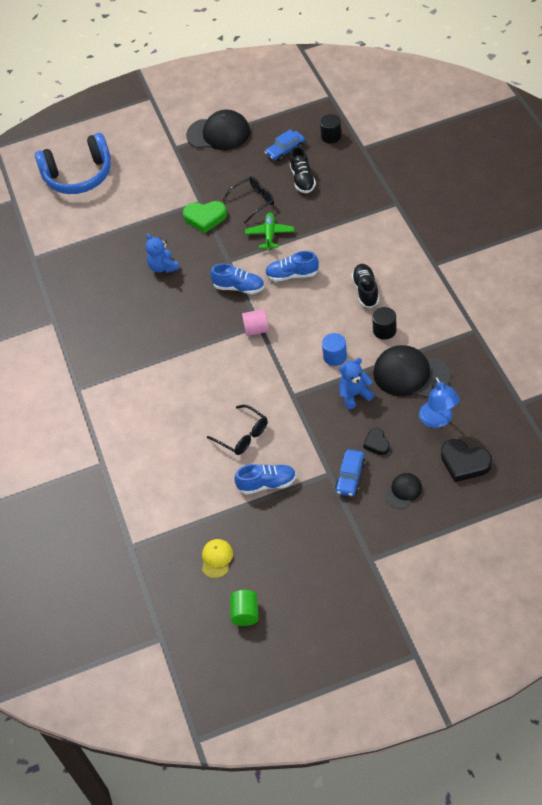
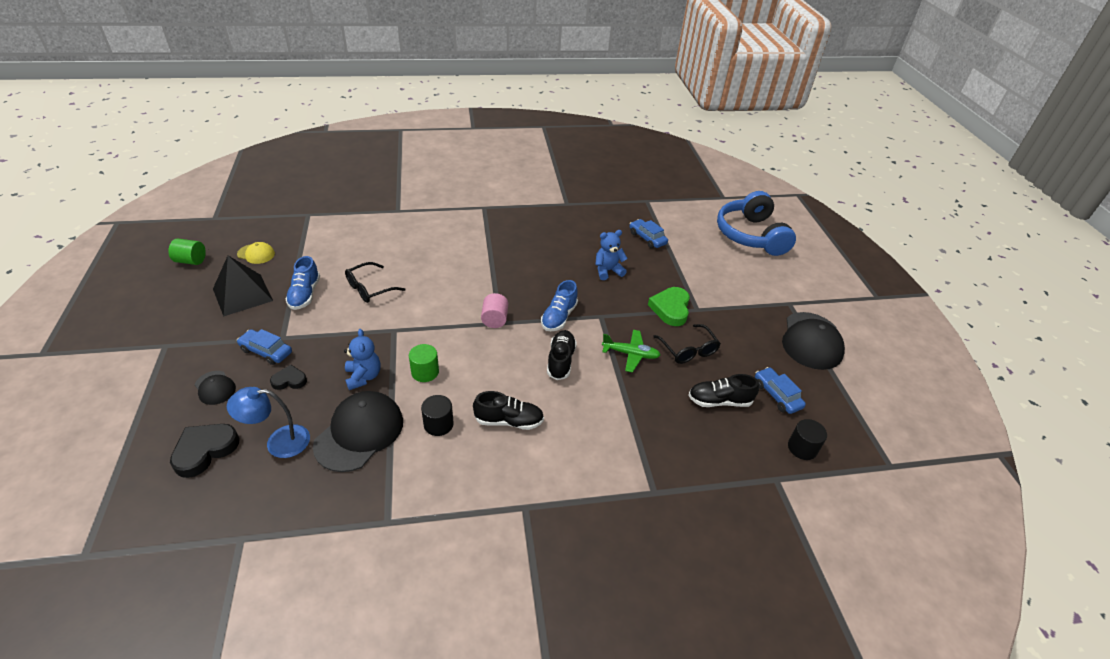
camera: 90 degrees right, 10 degrees down
blue shoe [265,251,319,282] -> black shoe [547,330,577,380]
blue cylinder [322,333,347,366] -> green cylinder [409,344,439,382]
none -> black pyramid [213,256,273,316]
none -> blue car [629,219,668,248]

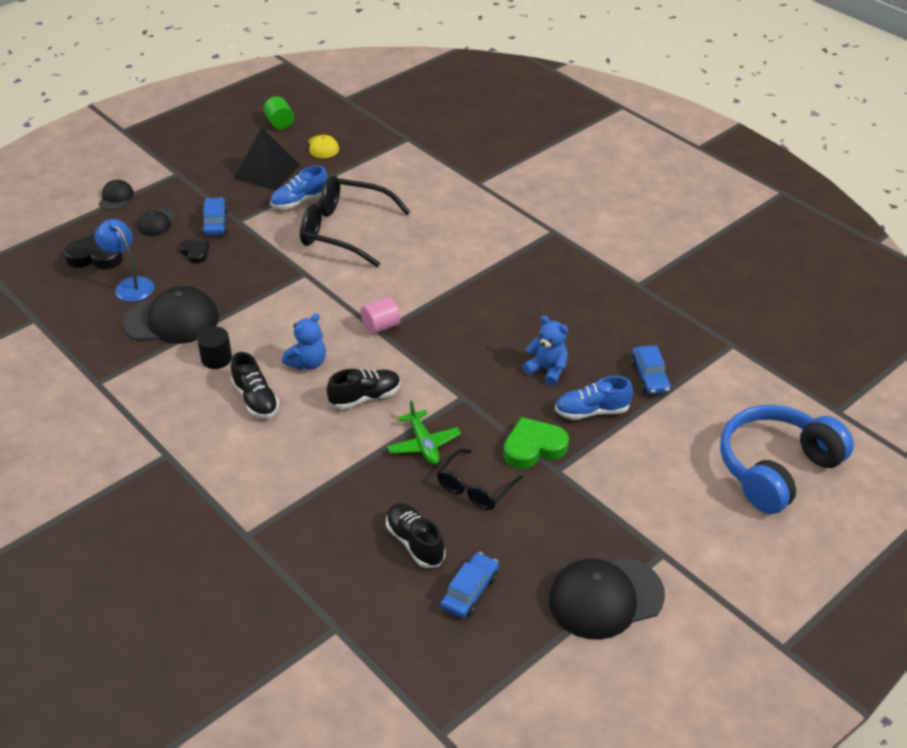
camera: 60 degrees right, 0 degrees up
blue teddy bear [344,329,380,390] -> blue teddy bear moved to [282,313,326,370]
black glasses [345,262,406,303] -> black glasses [300,175,411,267], size x1.76
green cylinder [409,344,439,382] -> none
blue shoe [541,280,578,331] -> blue shoe moved to [555,376,633,420]
blue car [629,219,668,248] -> blue car turned 150 degrees clockwise [631,345,671,395]
black cylinder [788,419,827,460] -> none
none -> black cap [99,180,134,210]

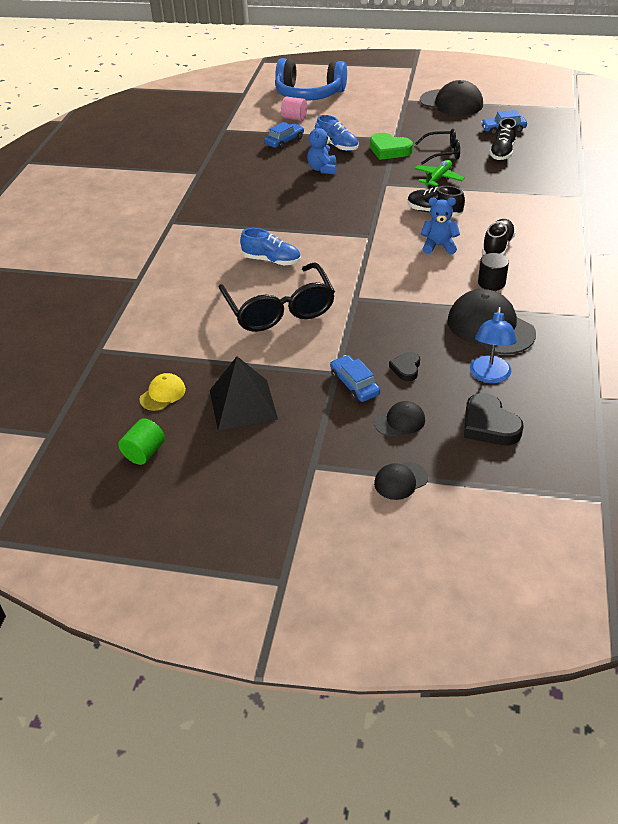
camera: 125 degrees left, 0 degrees up
blue car [202,197,228,236] -> blue car turned 105 degrees clockwise [330,355,380,402]
blue shoe [270,166,328,209] -> blue shoe moved to [240,228,301,266]
pink cylinder [361,297,400,334] -> pink cylinder moved to [281,96,307,121]

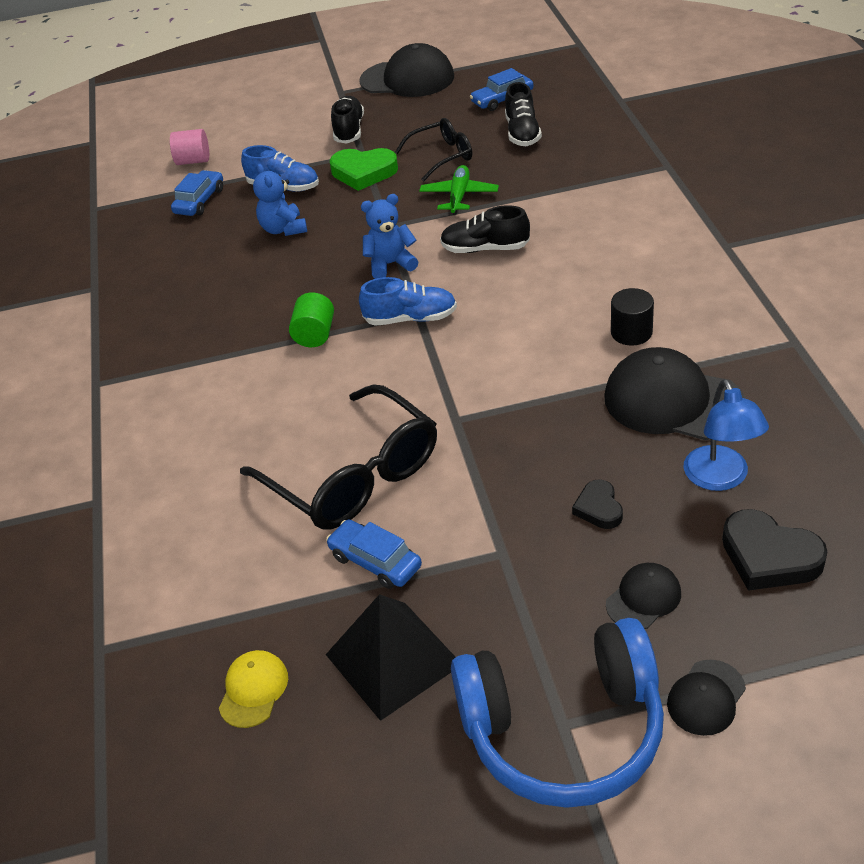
camera: 20 degrees left, 0 degrees up
green cylinder [118,418,165,465] -> green cylinder moved to [289,292,334,347]
blue shoe [240,228,301,266] -> blue shoe moved to [359,277,457,326]
blue headphones [275,58,347,101] -> blue headphones moved to [451,618,664,808]
blue car [330,355,380,402] -> blue car moved to [326,519,422,589]
blue teddy bear [421,198,460,254] -> blue teddy bear moved to [361,194,418,279]
black shoe [482,219,516,255] -> black shoe moved to [331,96,364,144]

